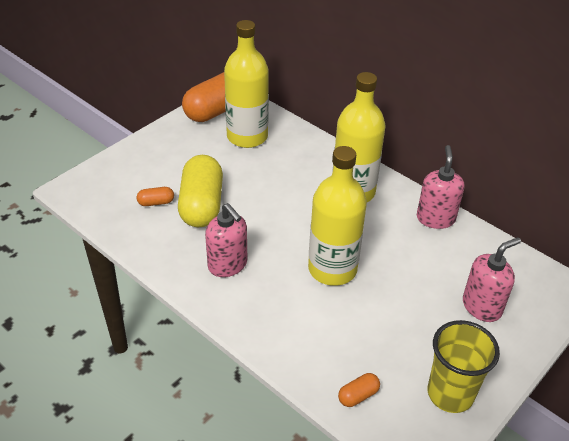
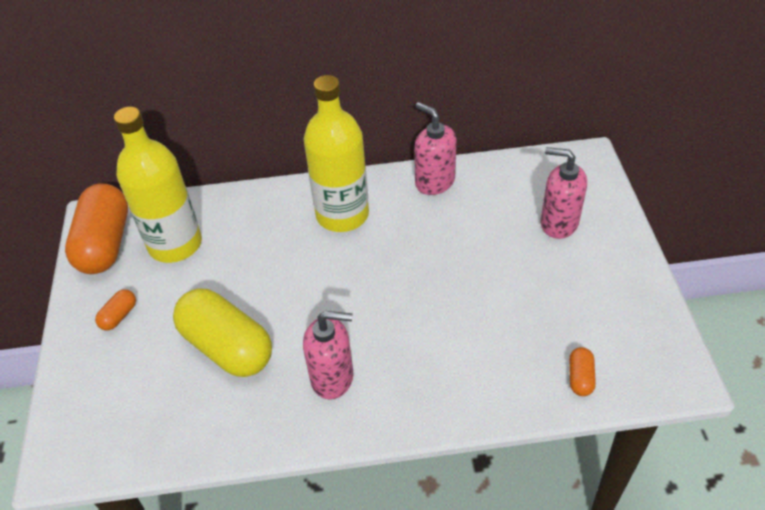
camera: 45 degrees left, 5 degrees up
orange capsule [137,187,174,206] -> orange capsule moved to [95,289,136,330]
yellow bottle [308,146,367,286] -> none
yellow cup [428,320,500,413] -> none
pink soap dispenser [463,237,521,322] -> pink soap dispenser turned 75 degrees counterclockwise [541,147,587,239]

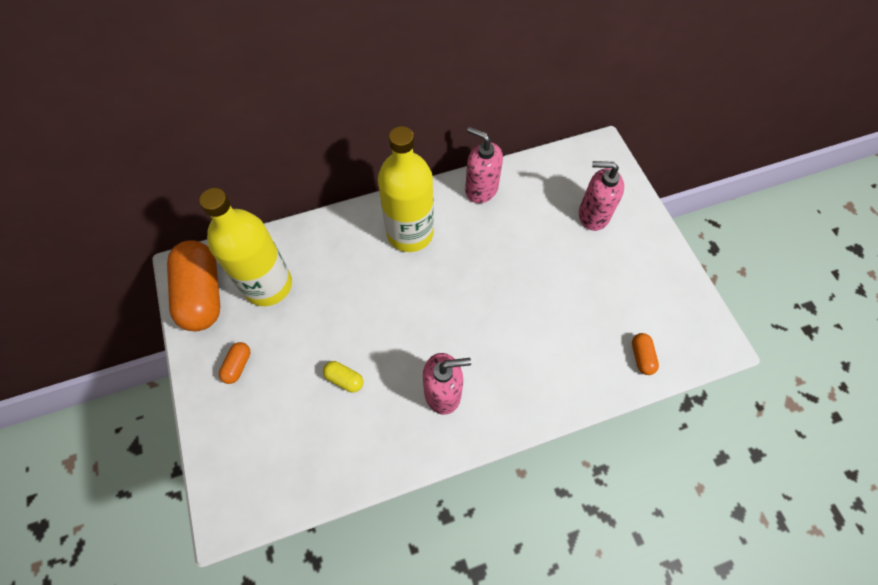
camera: 15 degrees left, 15 degrees up
yellow capsule [173,289,272,377] -> yellow capsule [323,361,363,393], size x0.43

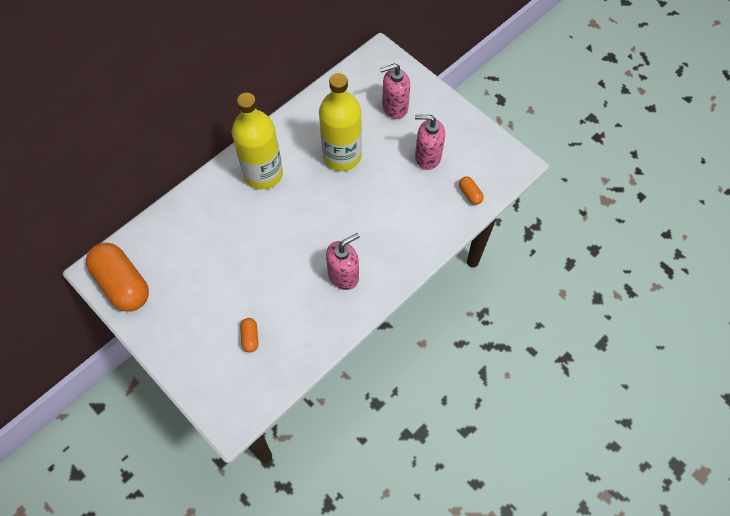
camera: 25 degrees left, 0 degrees up
yellow bottle [199,188,292,306] -> yellow bottle moved to [319,73,362,171]
orange capsule [219,342,250,384] -> orange capsule moved to [240,318,258,353]
yellow capsule [323,361,363,393] -> none
pink soap dispenser [465,127,503,203] -> pink soap dispenser moved to [415,114,445,170]

